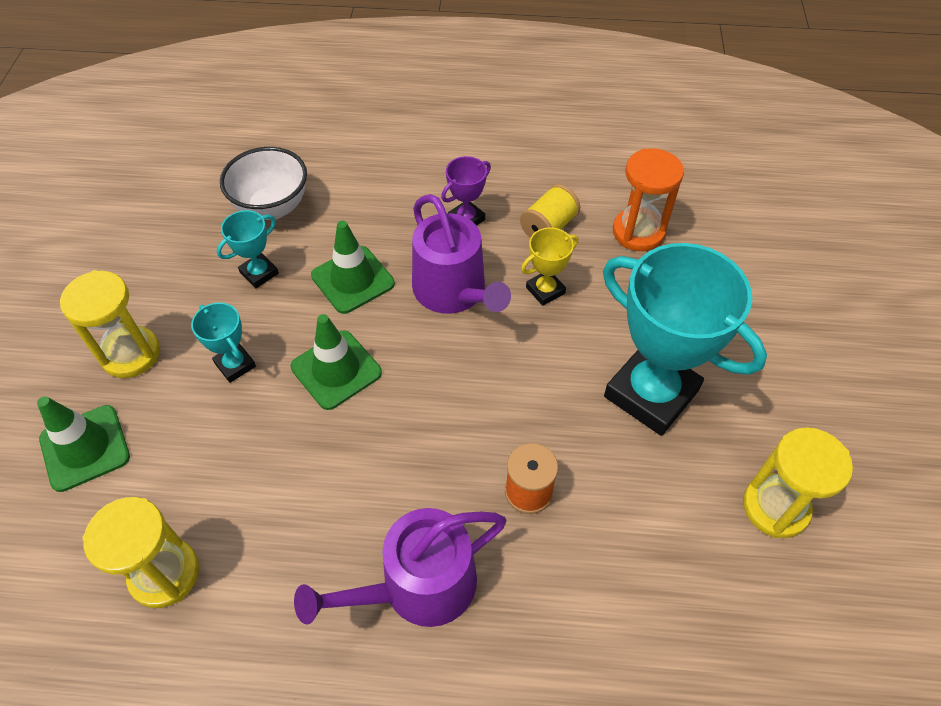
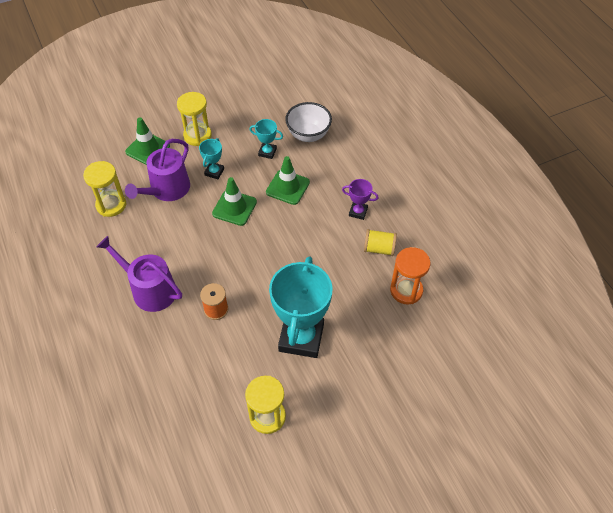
camera: 60 degrees right, 0 degrees up
purple watering can [412,194,511,314] -> purple watering can moved to [125,139,190,201]
yellow trophy [521,227,578,306] -> none

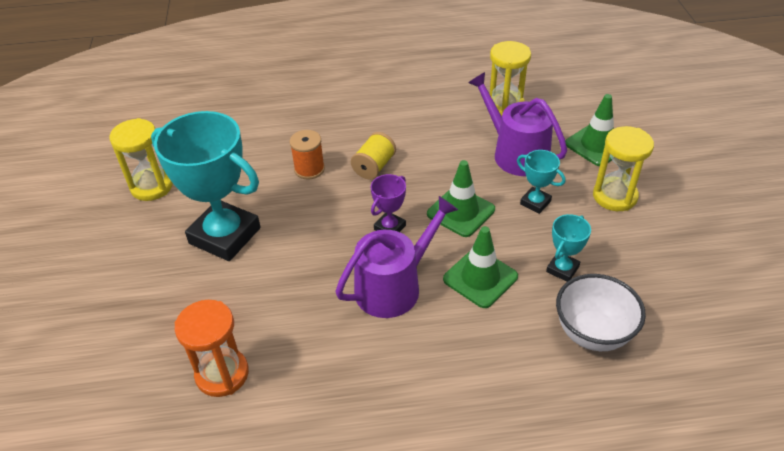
camera: 110 degrees right, 10 degrees down
purple watering can [97,236,182,312] -> purple watering can moved to [335,196,458,318]
purple trophy [342,179,379,220] -> purple trophy moved to [371,174,406,232]
yellow spool [364,229,397,256] -> yellow spool moved to [351,132,396,180]

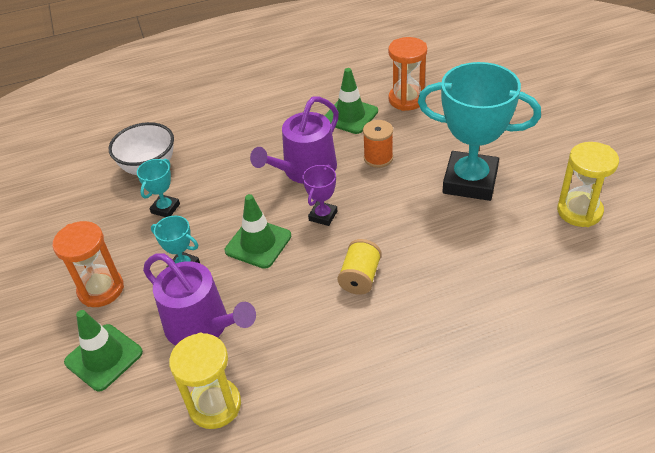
camera: 170 degrees right, 0 degrees up
orange spool [290,130,325,180] -> orange spool moved to [363,120,393,168]
green traffic cone [443,226,518,308] -> green traffic cone moved to [325,68,378,134]
yellow hourglass [593,126,654,211] -> orange hourglass [52,221,124,307]

